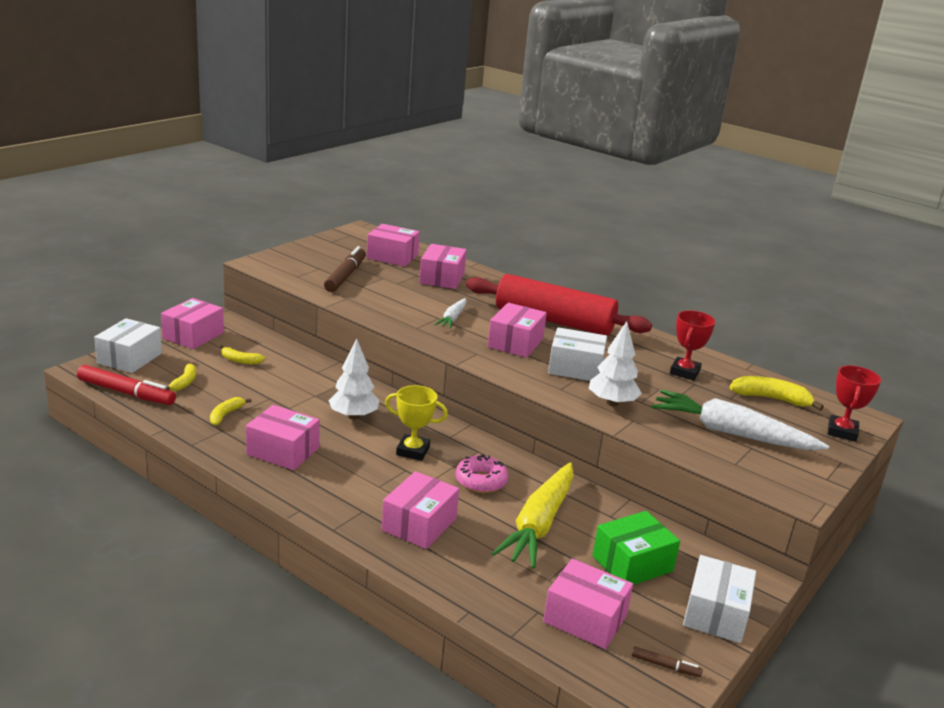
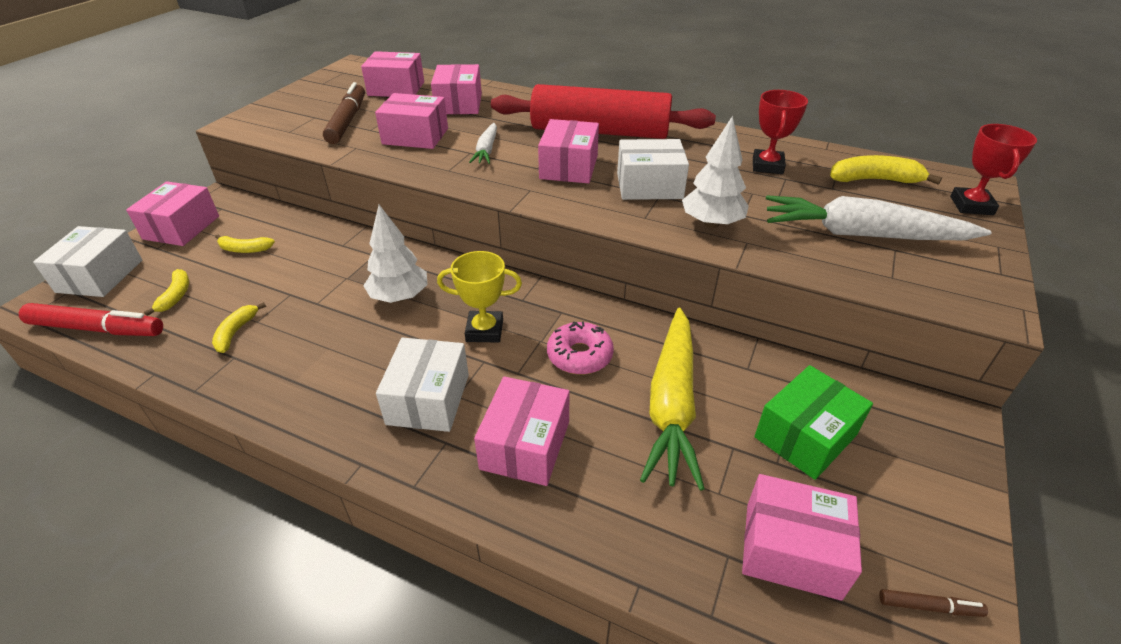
camera: 10 degrees left, 15 degrees up
pink box [246,405,320,470] -> pink box moved to [375,93,448,149]
white box [683,555,756,643] -> white box moved to [376,338,469,432]

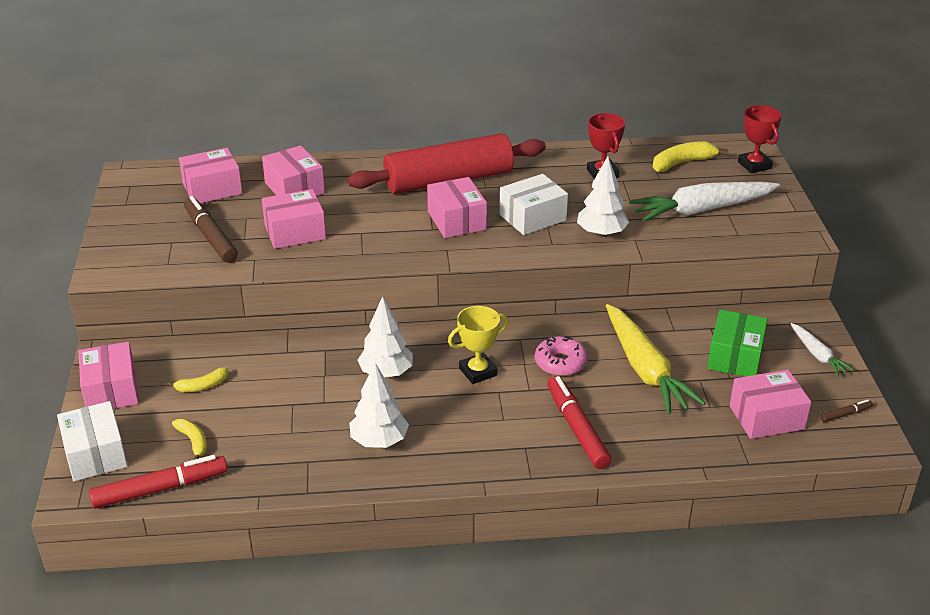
camera: 30 degrees left, 5 degrees down
yellow banana [212,302,266,353] -> none
white box [376,338,469,432] -> none
white carrot [469,123,497,164] -> white carrot moved to [791,323,854,376]
pink box [474,376,570,486] -> red marker [547,376,611,469]
none -> white tree [349,363,409,448]

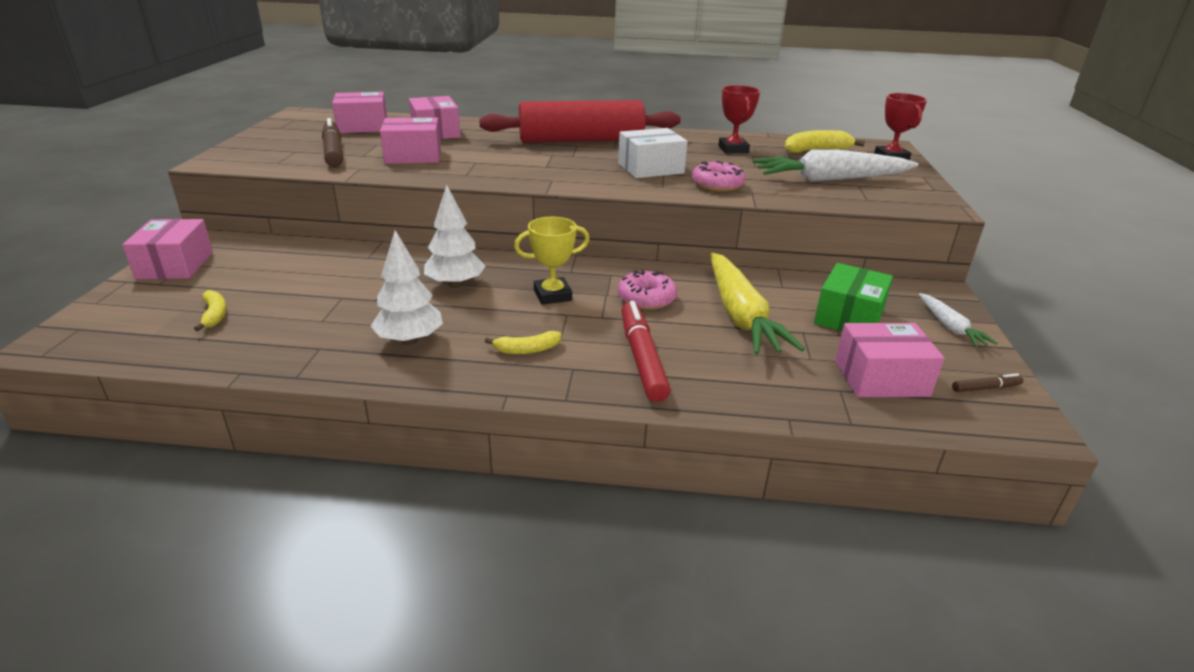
camera: 10 degrees right, 5 degrees down
white box [57,401,128,481] -> none
red marker [89,455,228,508] -> none
yellow banana [167,367,229,392] -> yellow banana moved to [485,331,562,354]
pink box [427,177,487,238] -> none
white tree [577,156,629,237] -> pink donut [692,161,746,192]

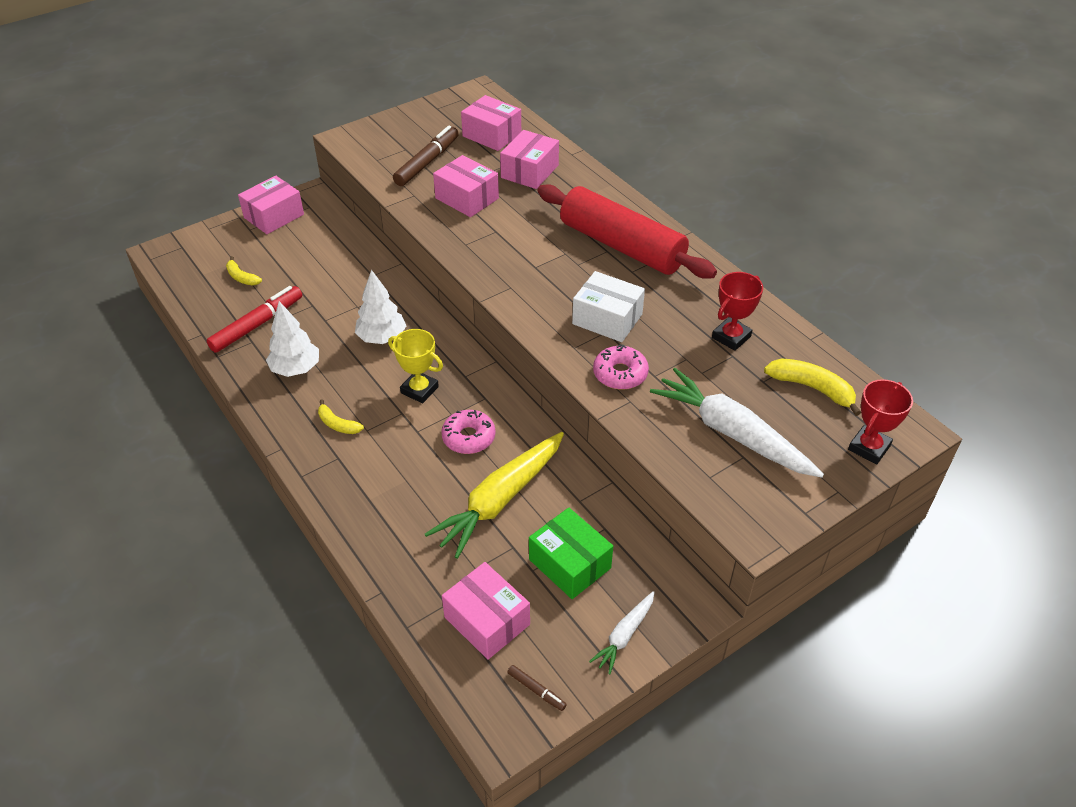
camera: 50 degrees right, 15 degrees up
yellow banana [194,290,227,331] -> yellow banana turned 105 degrees clockwise [226,256,262,285]
red marker [621,301,670,402] -> red marker moved to [206,286,302,353]
green box [814,263,893,331] -> green box turned 60 degrees clockwise [529,508,613,599]

